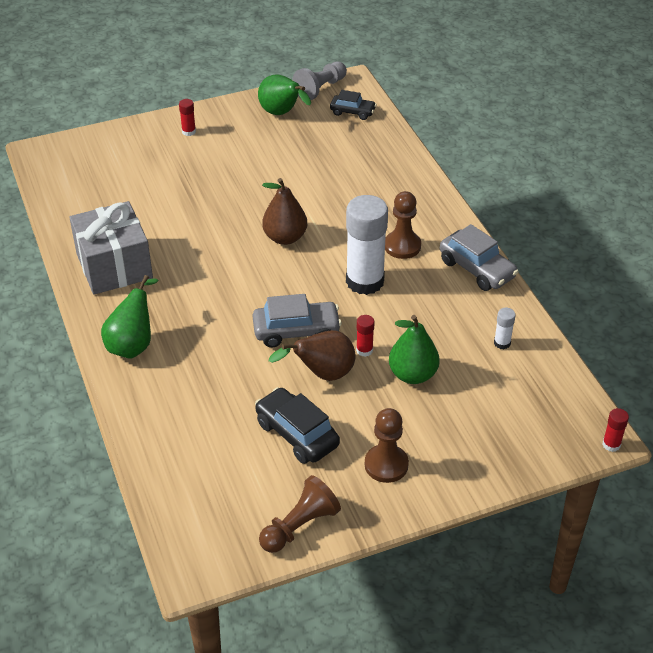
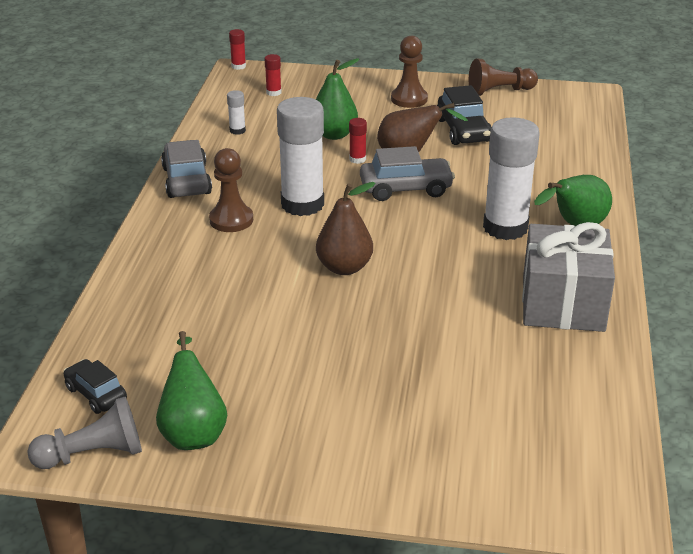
camera: 150 degrees left, 10 degrees down
red glue stick [179,99,196,136] -> red glue stick moved to [265,54,281,96]
grey car [252,294,342,347] -> grey car turned 150 degrees clockwise [360,146,455,201]
none -> white glue stick [483,117,540,240]

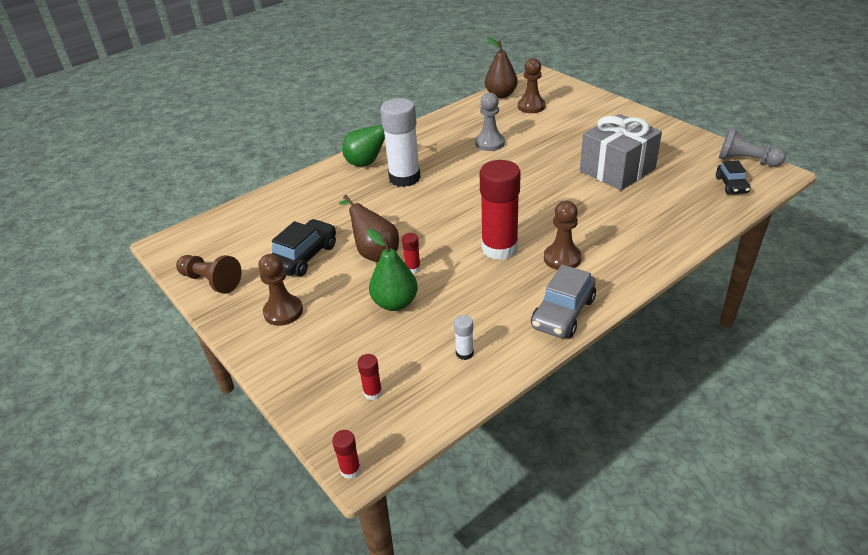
camera: 135 degrees left, 5 degrees up
green pear [156,331,227,450] -> none
white glue stick [277,97,324,216] -> red glue stick [480,160,521,260]
brown pear [316,182,376,275] -> brown pear moved to [485,37,518,98]
grey car [360,146,455,201] -> none
grey gift [522,222,615,332] -> grey gift moved to [580,114,662,190]
none -> grey pawn [475,92,505,151]
none -> brown pawn [518,58,545,113]

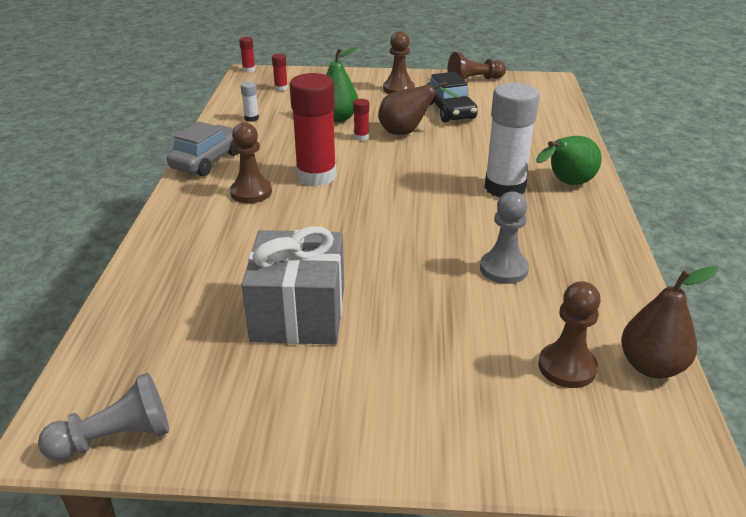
camera: 130 degrees right, 5 degrees down
grey car [531,264,596,338] -> grey car turned 45 degrees clockwise [167,121,238,176]
black car [716,161,750,194] -> none

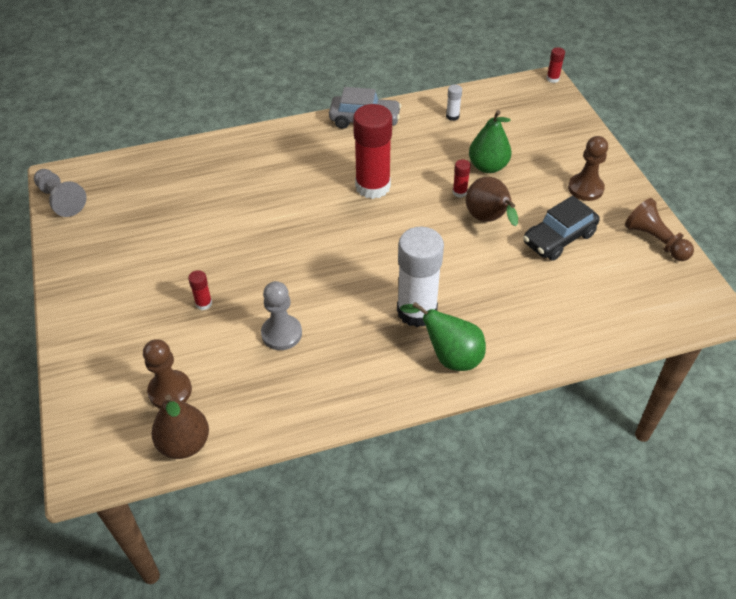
camera: 70 degrees right, 15 degrees up
brown pawn [230,122,272,203] -> none
grey gift [242,226,344,344] -> none
red glue stick [272,54,288,91] -> red glue stick moved to [188,270,212,310]

